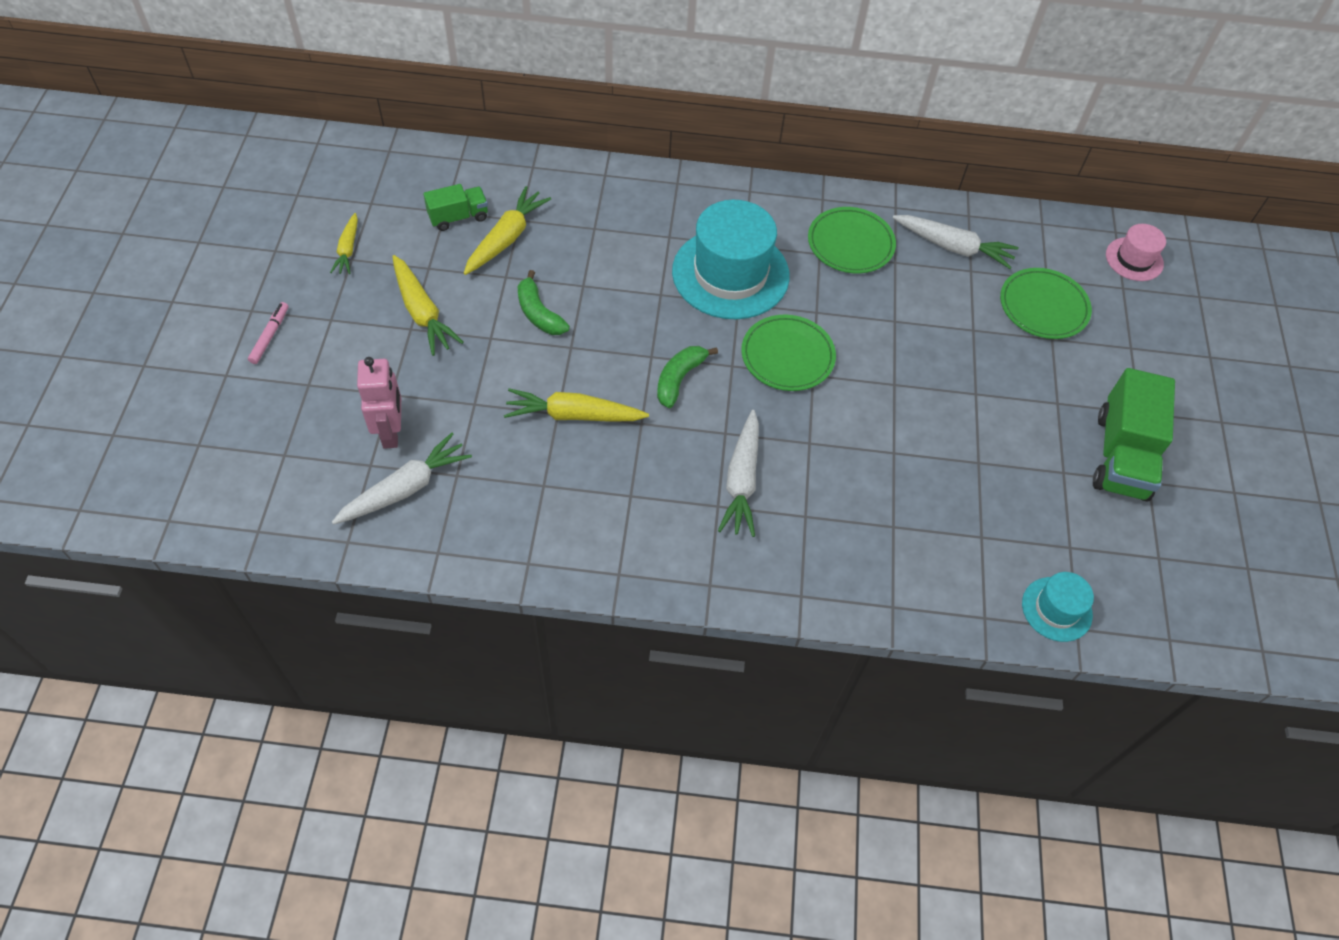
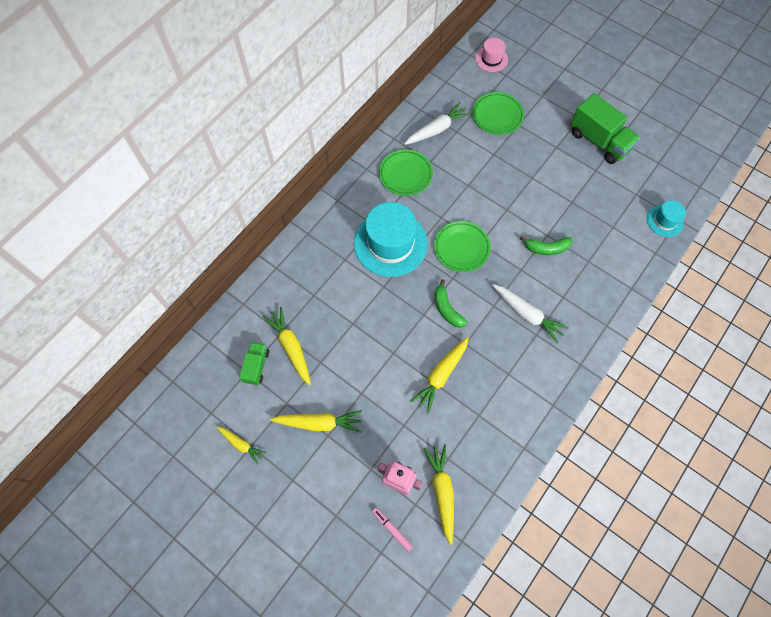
camera: 55 degrees left, 10 degrees up
pink marker [248,302,288,364] -> pink marker moved to [372,508,413,551]
white carrot [332,433,472,525] -> yellow carrot [423,444,454,545]
green banana [518,270,570,335] -> green banana moved to [520,236,572,255]

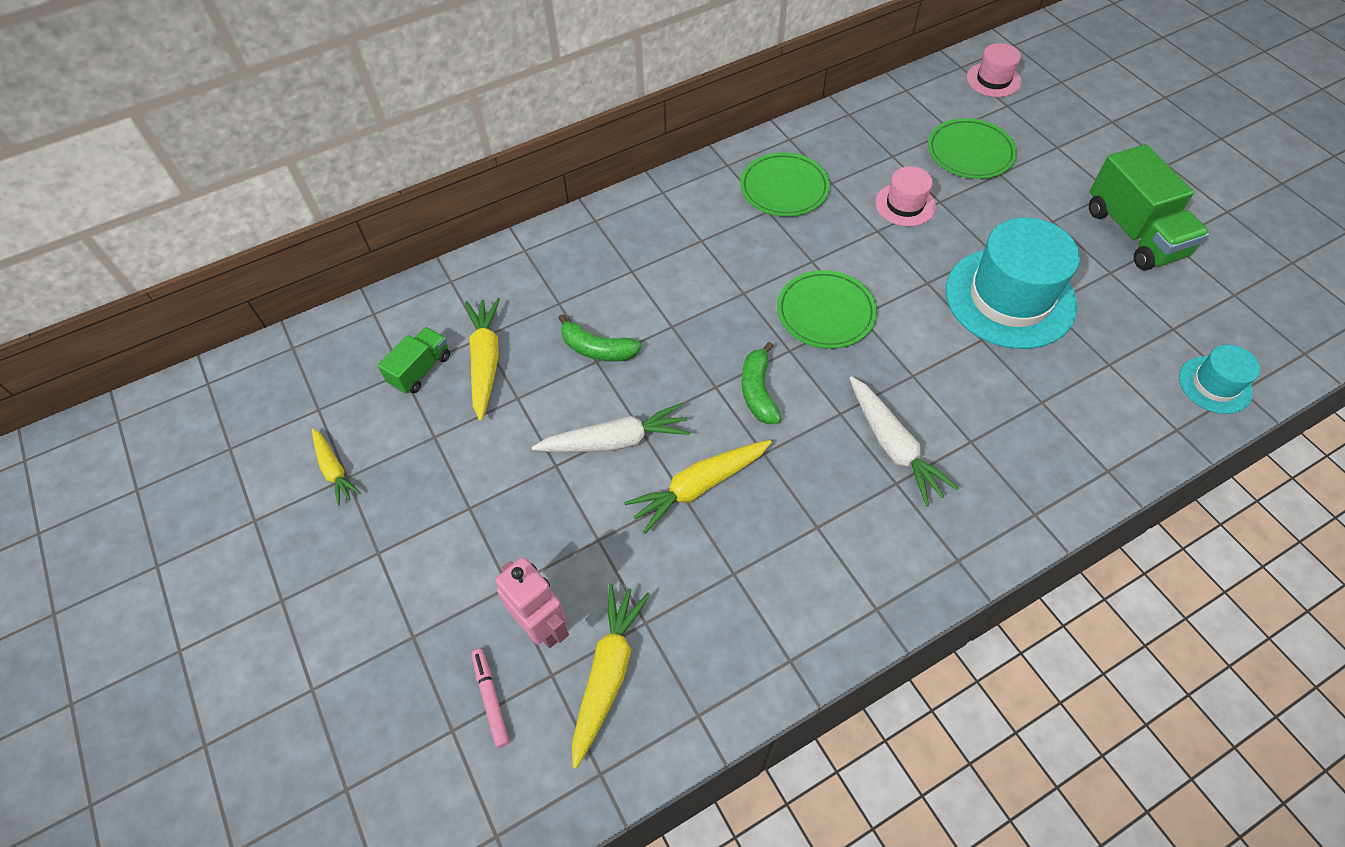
camera: 25 degrees right, 10 degrees down
yellow carrot [270,410,362,433] -> none
turquoise hat [354,202,428,277] -> turquoise hat moved to [945,217,1080,349]
white carrot [404,102,471,145] -> white carrot moved to [532,403,690,452]
green banana [520,236,572,255] -> green banana moved to [559,314,642,361]
none -> pink hat [875,166,936,226]

